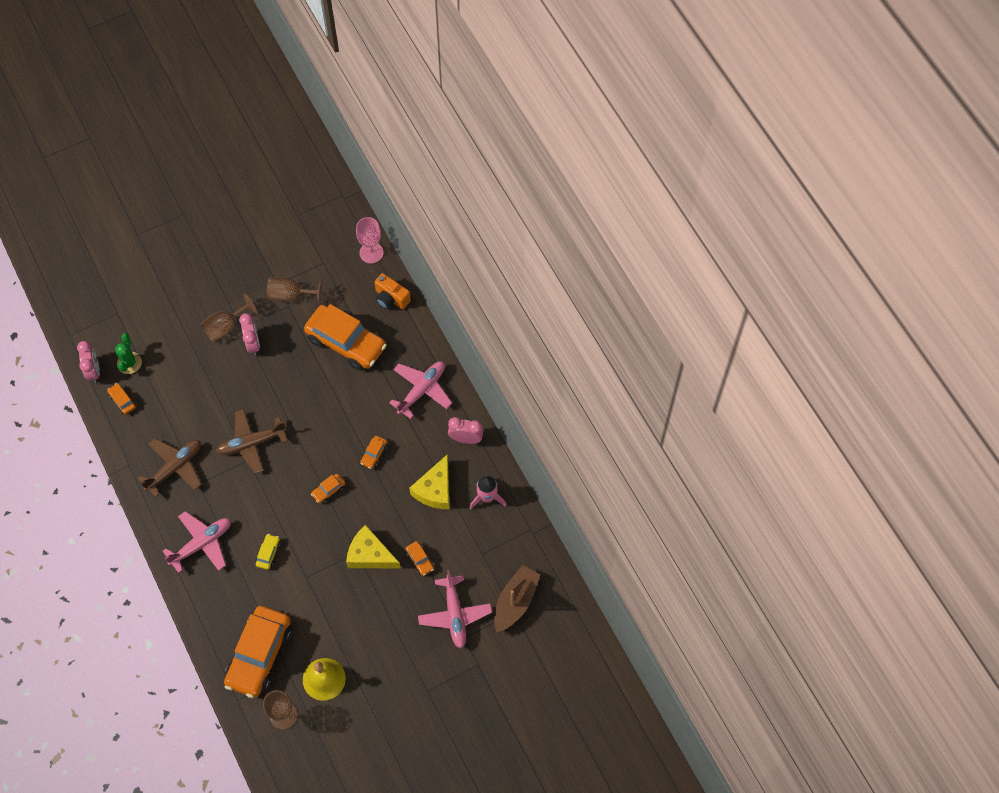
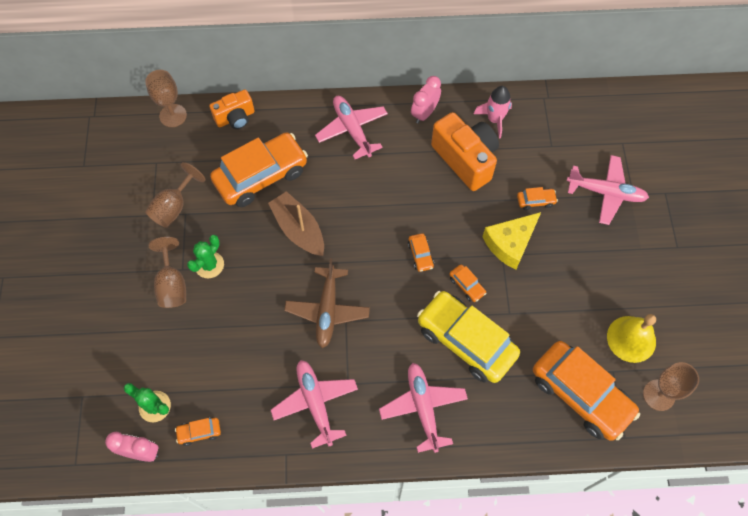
camera: 65 degrees left, 0 degrees up
brown plane [137,438,201,497] -> pink plane [271,360,358,449]
pink clock [239,313,260,355] -> green cactus [187,235,224,278]
yellow car [256,534,281,570] -> yellow car [417,291,520,383], size x2.46
pink goblet [356,217,384,263] -> brown goblet [145,70,187,127]
orange car [360,436,387,469] -> orange car moved to [449,265,486,302]
yellow cheese [409,454,449,509] -> orange camera [431,112,499,191]
brown boat [494,565,540,633] -> brown boat moved to [268,191,324,256]

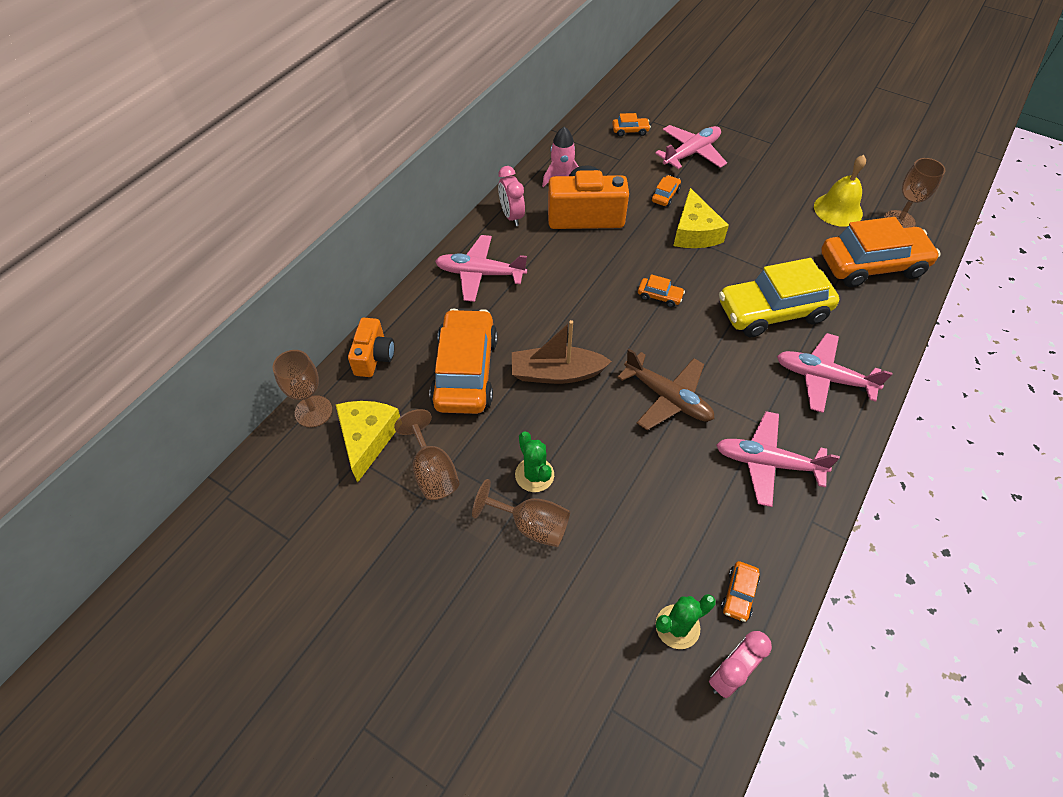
camera: 55 degrees left, 10 degrees down
orange car [449,265,486,302] -> orange car moved to [612,113,651,137]
none -> yellow cheese [336,401,400,483]

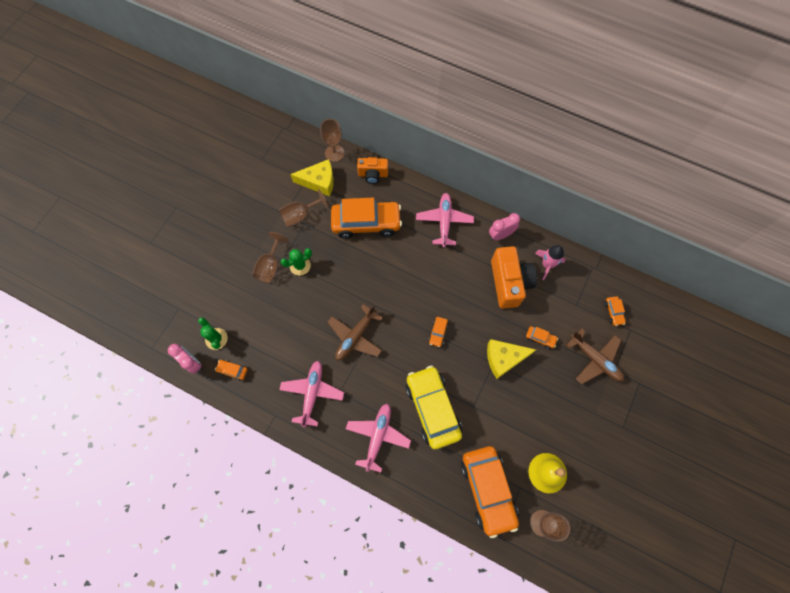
camera: 85 degrees right, 15 degrees up
brown boat [512,320,612,384] -> none
pink plane [655,125,727,169] -> brown plane [566,328,624,384]

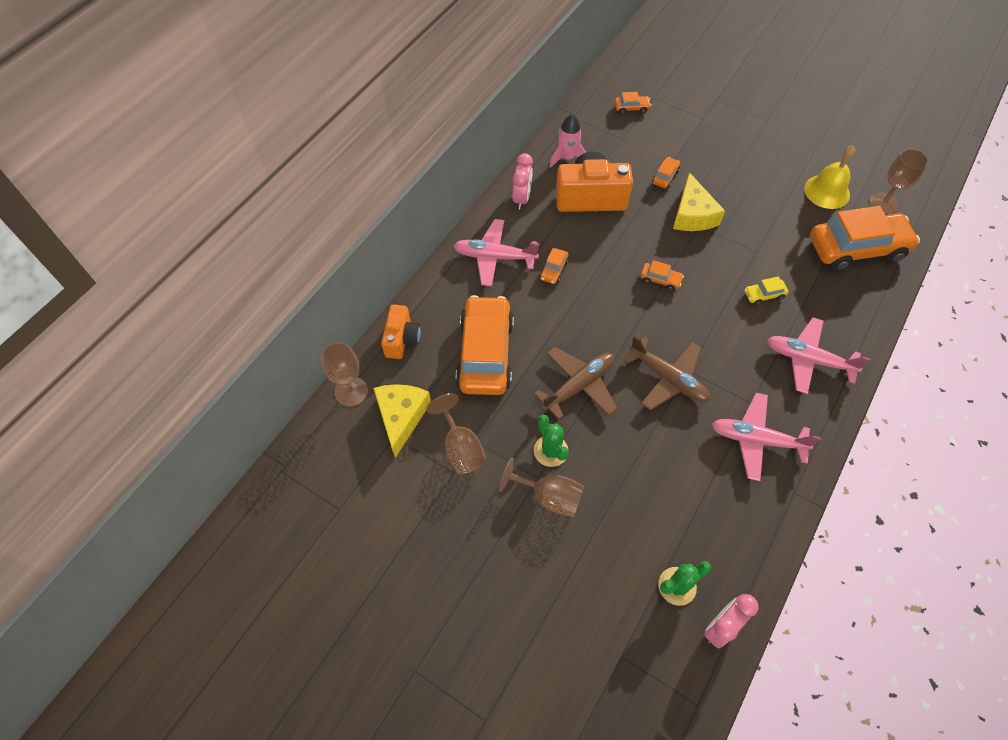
camera: 85 degrees left, 10 degrees down
orange car [215,360,248,381] -> orange car moved to [540,248,569,284]
yellow car [406,365,462,449] -> yellow car [745,276,788,305], size x0.41
pink clock [489,213,520,241] -> pink clock turned 150 degrees counterclockwise [512,153,533,209]
brown plane [566,328,624,384] -> brown plane moved to [534,347,618,420]

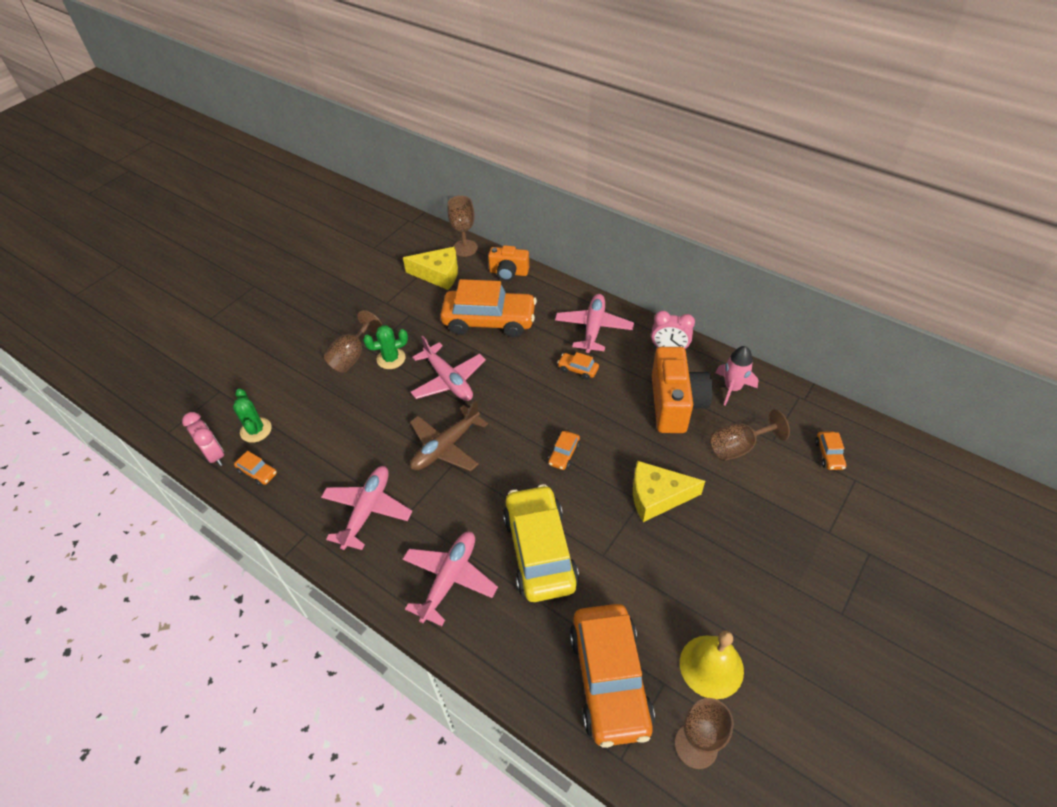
camera: 95 degrees right, 10 degrees down
brown goblet [426,393,486,475] -> brown goblet moved to [710,409,790,461]
brown plane [534,347,618,420] -> pink plane [411,336,486,401]
orange car [652,157,680,189] -> orange car moved to [234,451,277,486]
yellow car [745,276,788,305] -> yellow car [503,484,579,602], size x2.46

